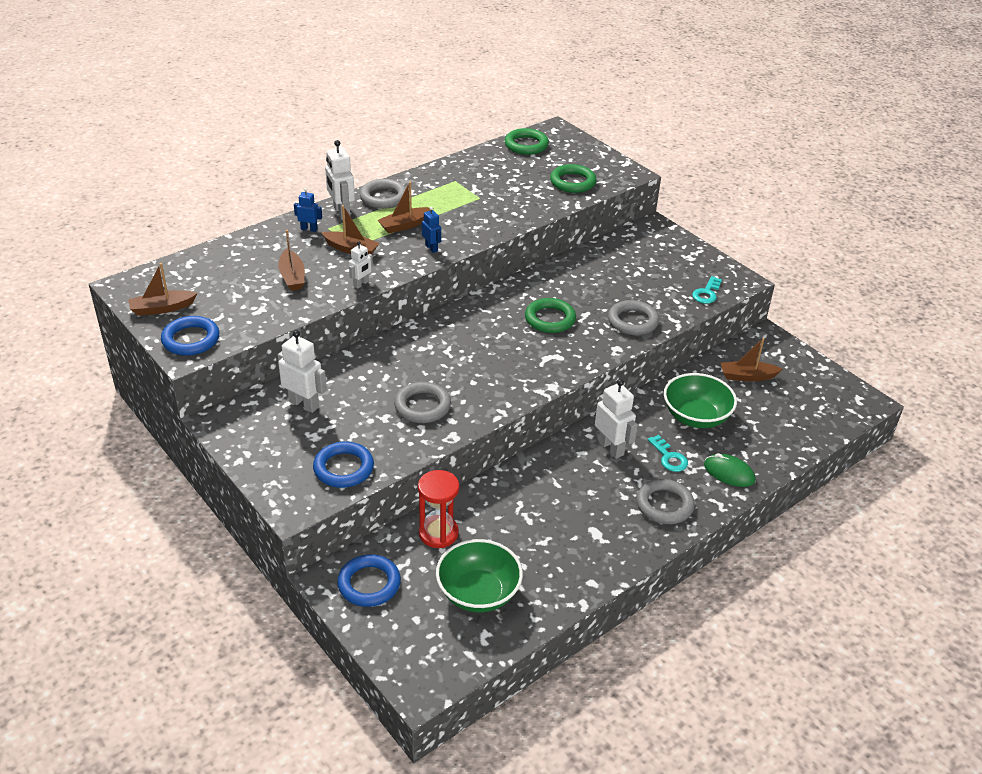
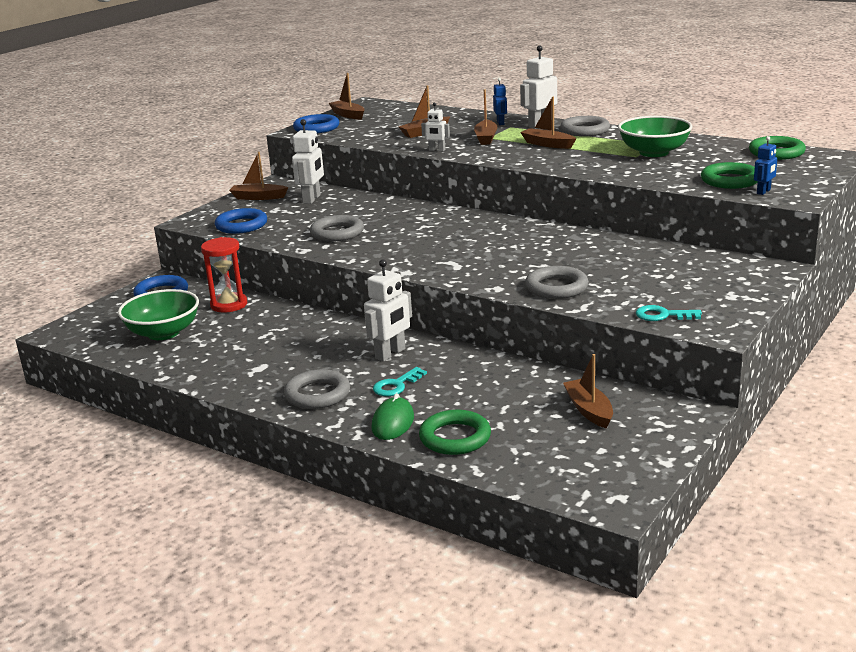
camera: 75 degrees right, 15 degrees down
blue robot [422,206,441,253] -> blue robot moved to [754,136,777,195]
green ring [525,298,576,333] -> green ring moved to [419,410,491,455]
green bowl [664,373,737,428] -> green bowl moved to [618,116,692,157]
none -> brown boat [229,152,288,200]

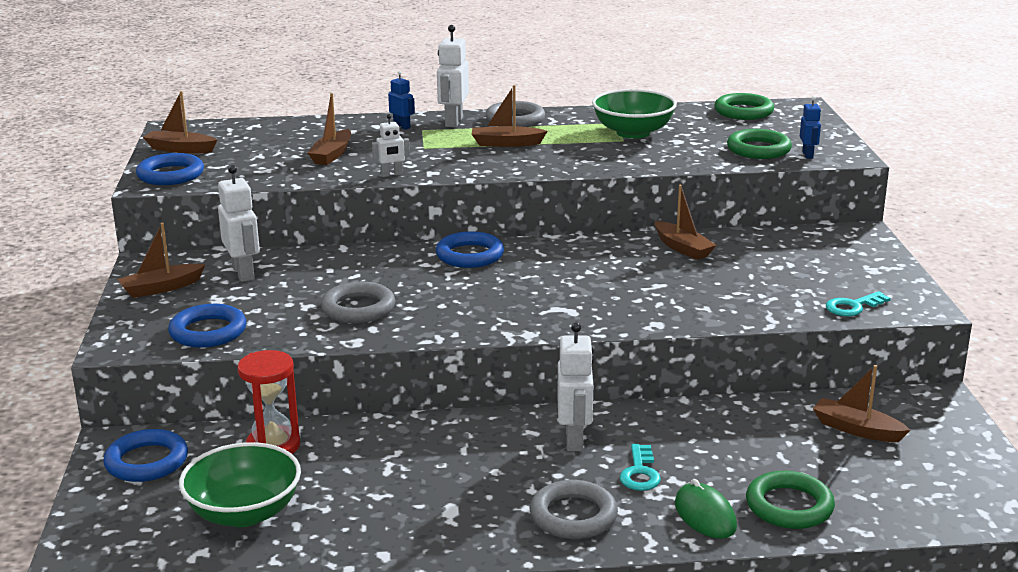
camera: 40 degrees left, 0 degrees up
brown boat [474,89,497,145] -> brown boat moved to [655,185,716,260]
grey ring [525,266,589,299] -> none
none -> blue ring [436,231,504,268]

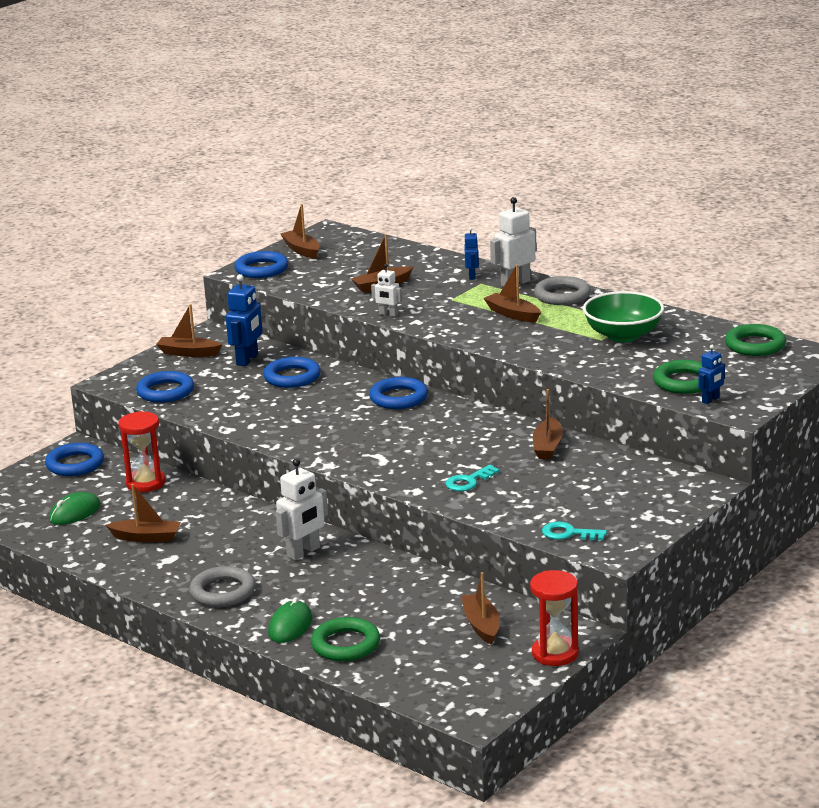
camera: 45 degrees right, 0 degrees up
green bowl [179,442,301,527] -> green mouse [49,492,101,525]
white robot [218,165,260,282] -> blue robot [226,274,263,366]
grey ring [321,282,395,323] -> none
turquoise key [620,444,661,491] -> turquoise key moved to [446,465,500,491]
none -> brown boat [106,484,181,542]
none -> blue ring [263,357,321,388]
none -> red hourglass [530,570,579,666]

